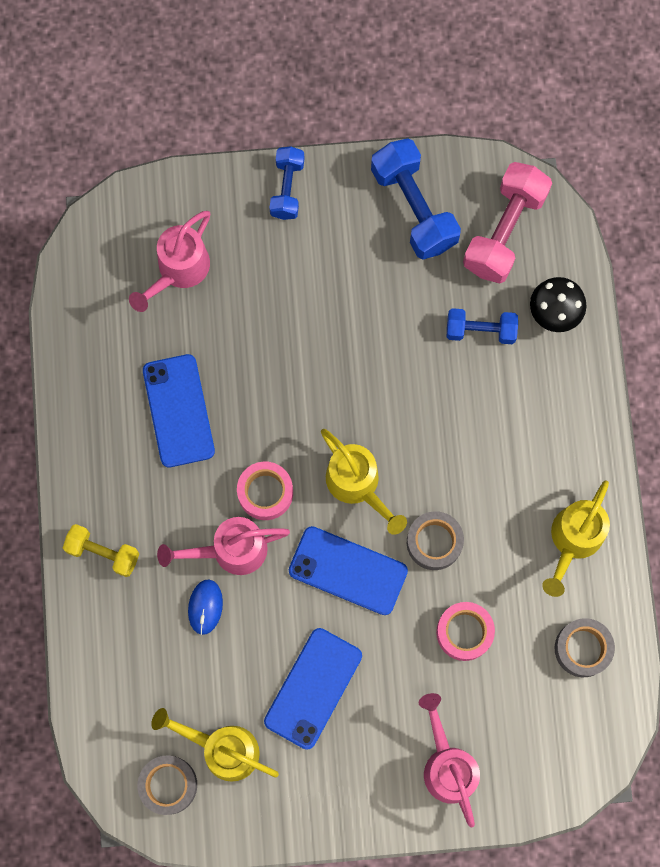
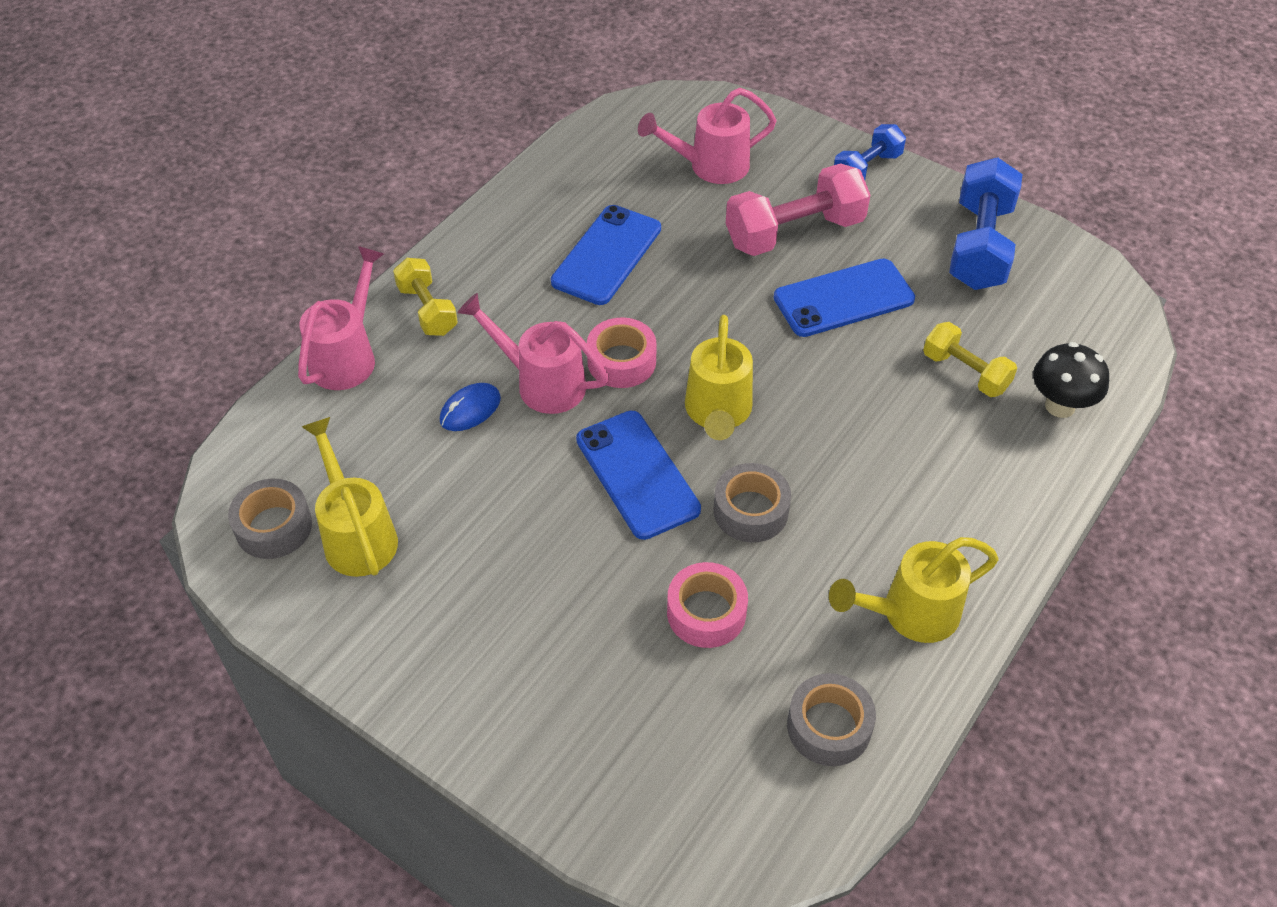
camera: 40 degrees right, 25 degrees down
blue phone [264,628,362,750] -> blue phone moved to [774,259,915,337]
pink watering can [419,693,480,828] -> pink watering can moved to [298,246,384,390]
blue dumbbell [447,308,518,344] -> yellow dumbbell [923,322,1017,397]
pink dumbbell [463,162,552,283] -> pink dumbbell moved to [726,163,870,256]

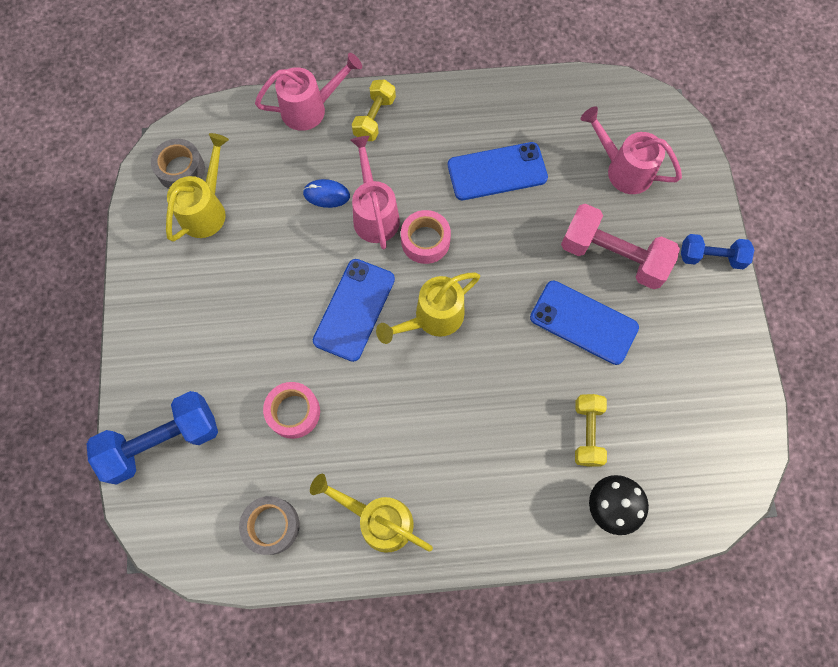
camera: 50 degrees right, 20 degrees up
grey tape [713,463,791,542] -> none
blue dumbbell [949,157,1022,290] -> blue dumbbell moved to [87,391,218,485]

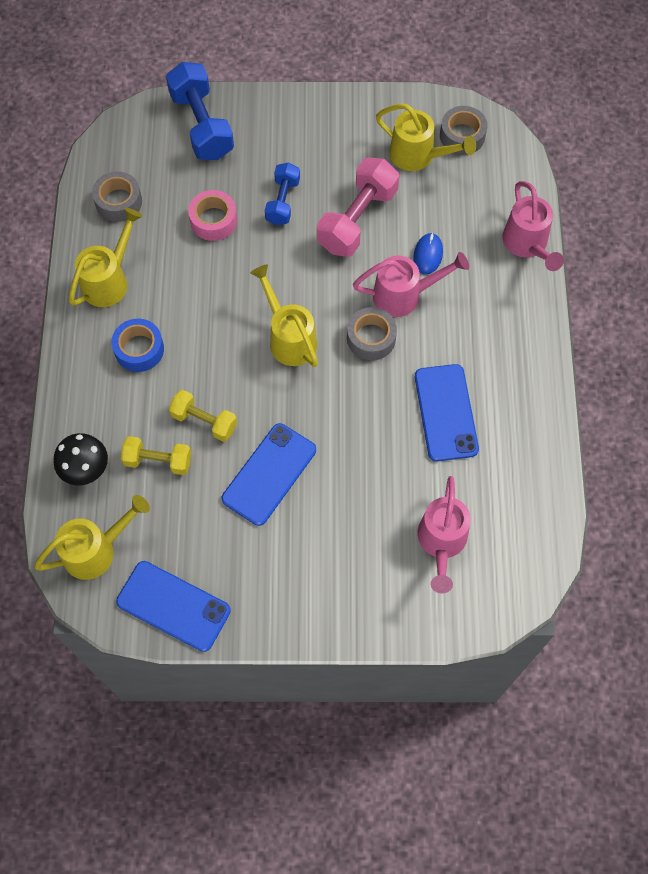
camera: 95 degrees right, 5 degrees down
blue phone [313,259,395,362] -> blue phone moved to [116,561,231,652]
yellow dumbbell [352,80,396,141] -> yellow dumbbell moved to [169,390,237,442]
pink tape [401,210,451,264] -> grey tape [347,307,397,361]
pink dumbbell [561,204,680,289] -> pink dumbbell moved to [317,157,399,257]
pink watering can [581,106,682,194] -> pink watering can turned 150 degrees clockwise [418,476,471,593]
blue dumbbell [681,234,754,269] -> blue dumbbell moved to [265,163,300,225]
none -> yellow watering can [34,495,150,580]
none -> blue tape [111,319,164,372]

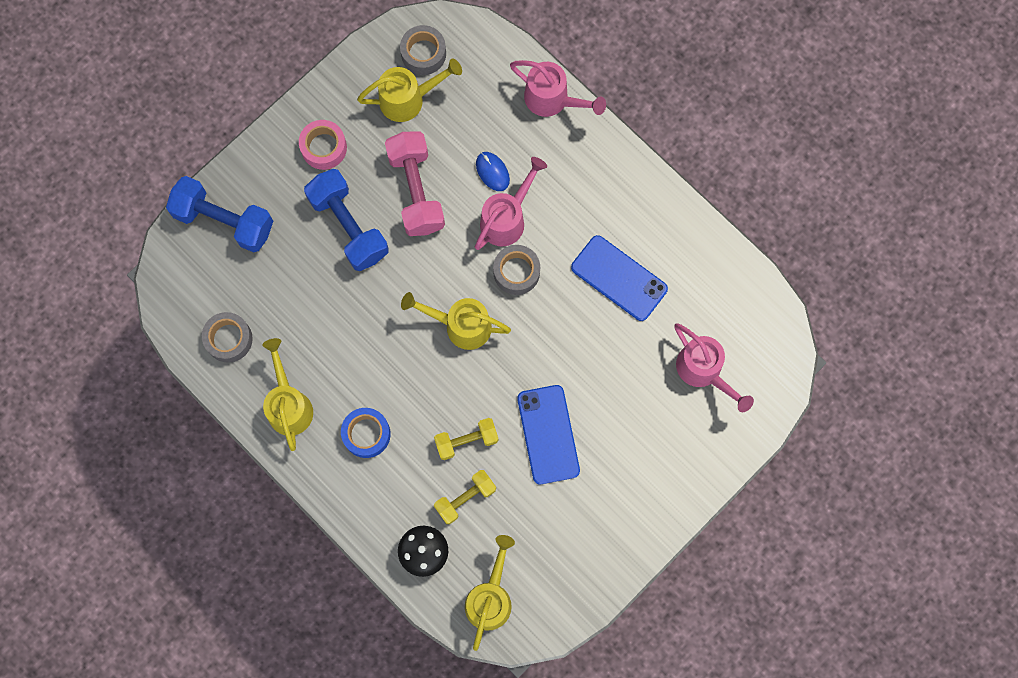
camera: 45 degrees left, 10 degrees up
blue phone [116,561,231,652] -> none
pink tape [188,190,237,241] -> pink tape moved to [299,120,347,170]
blue dumbbell [265,163,300,225] -> blue dumbbell [304,169,389,271], size x1.67

